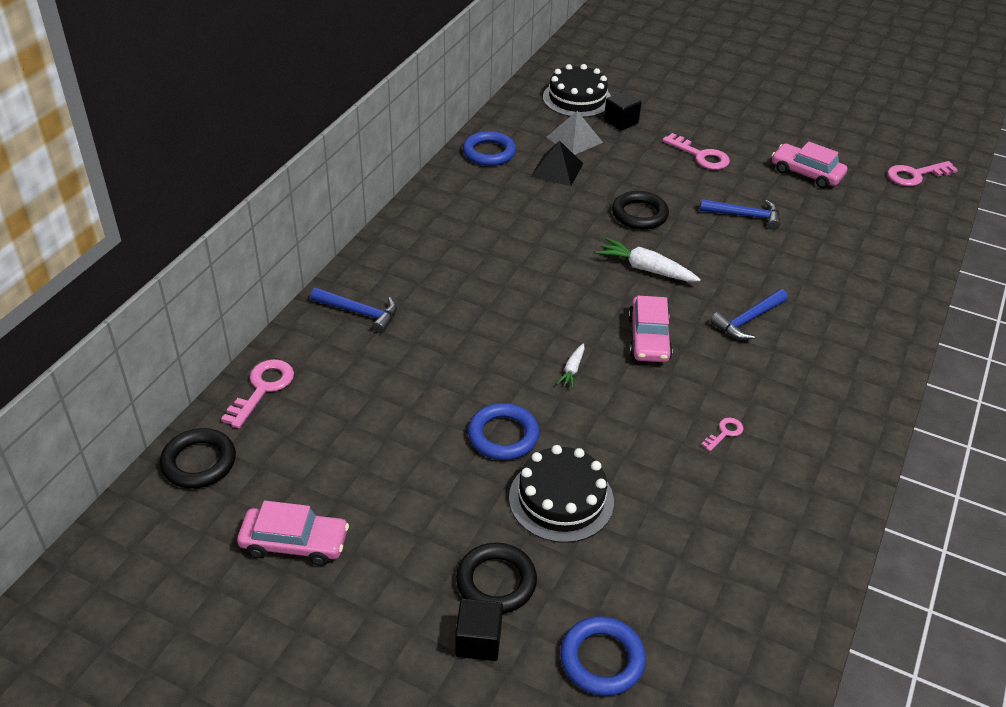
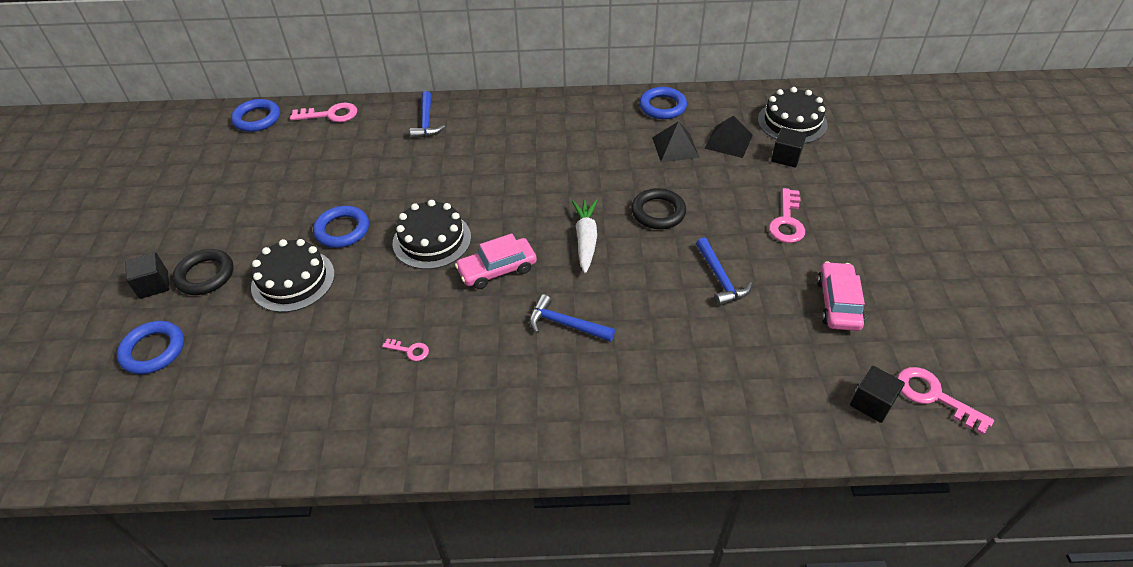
camera: 65 degrees right, 5 degrees up
black ring [160,428,236,488] -> blue ring [231,99,280,132]
pink car [237,501,349,566] -> none
grey pyramid [546,111,603,155] -> black pyramid [704,115,753,158]
white carrot [557,343,585,388] -> black cake [393,200,471,269]
none -> black cube [850,366,905,423]

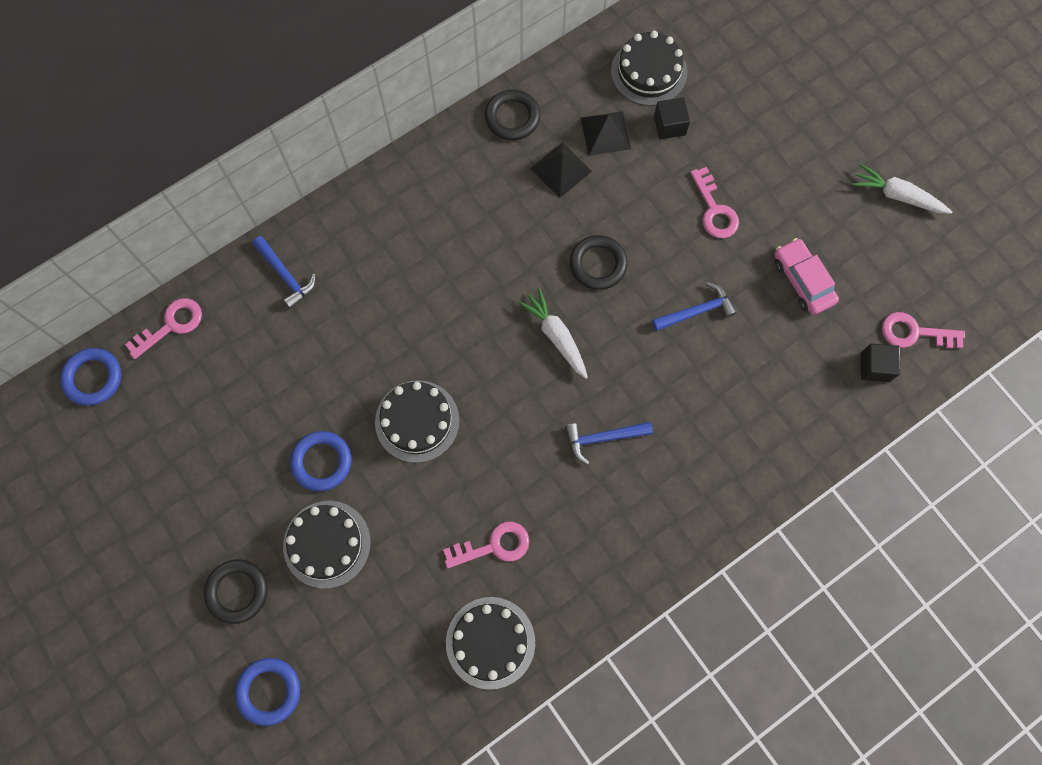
camera: 35 degrees left, 25 degrees up
black cube [125,252,170,299] -> none
pink key [382,338,429,361] -> pink key [443,522,529,568], size x1.83
pink car [455,233,537,289] -> none
blue ring [639,87,687,119] -> black ring [485,90,540,140]
blue hammer [696,238,752,306] -> blue hammer turned 60 degrees counterclockwise [652,282,737,331]
none -> black cake [446,597,535,690]
none -> white carrot [852,164,952,214]

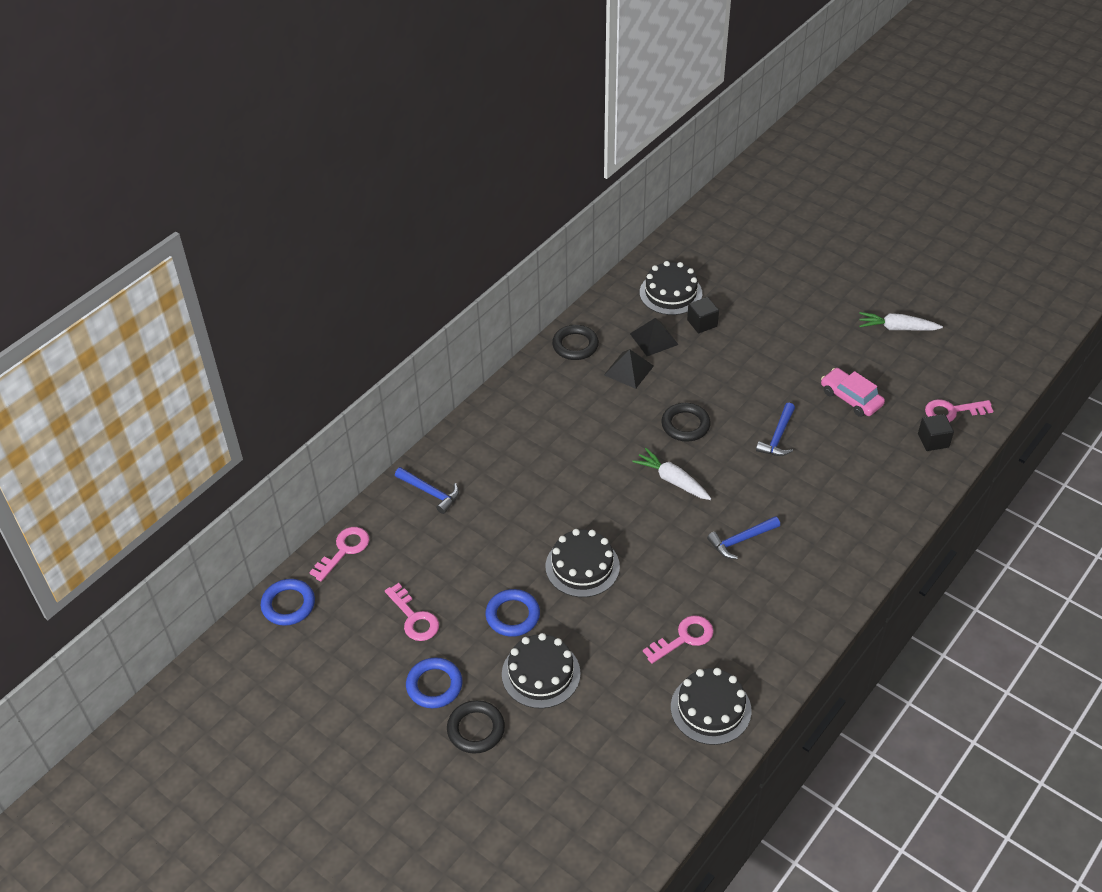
camera: 15 degrees left, 25 degrees down
blue ring [235,658,300,726] -> blue ring moved to [406,657,463,708]
blue hammer [652,282,737,331] -> blue hammer turned 150 degrees clockwise [756,403,795,456]
pink key [690,167,739,238] -> pink key moved to [385,583,439,641]

